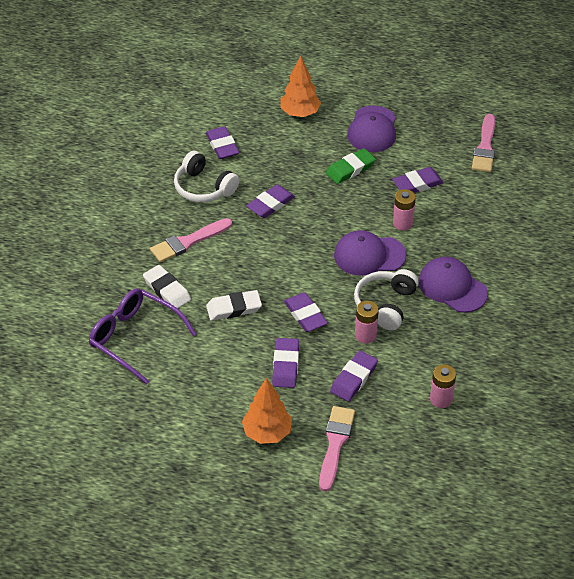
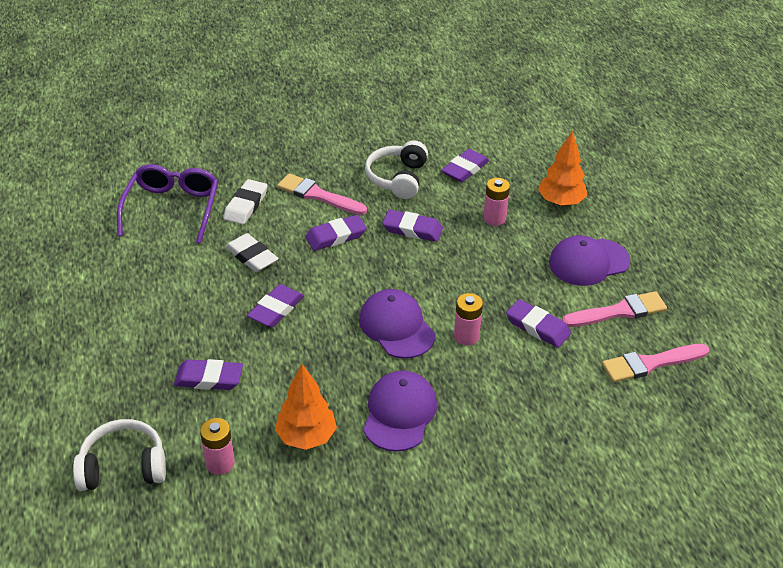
camera: 60 degrees right, 5 degrees down
orange tree [242,378,292,444] -> orange tree moved to [275,364,337,450]
purple eraser [272,338,299,388] -> purple eraser moved to [305,215,367,251]
pink brush [319,406,355,492] -> pink brush moved to [562,291,667,327]
green eraser [326,148,376,184] -> none
white headphones [354,269,419,330] -> white headphones moved to [73,419,166,491]
pink battery [355,301,379,344] -> pink battery moved to [483,178,510,226]

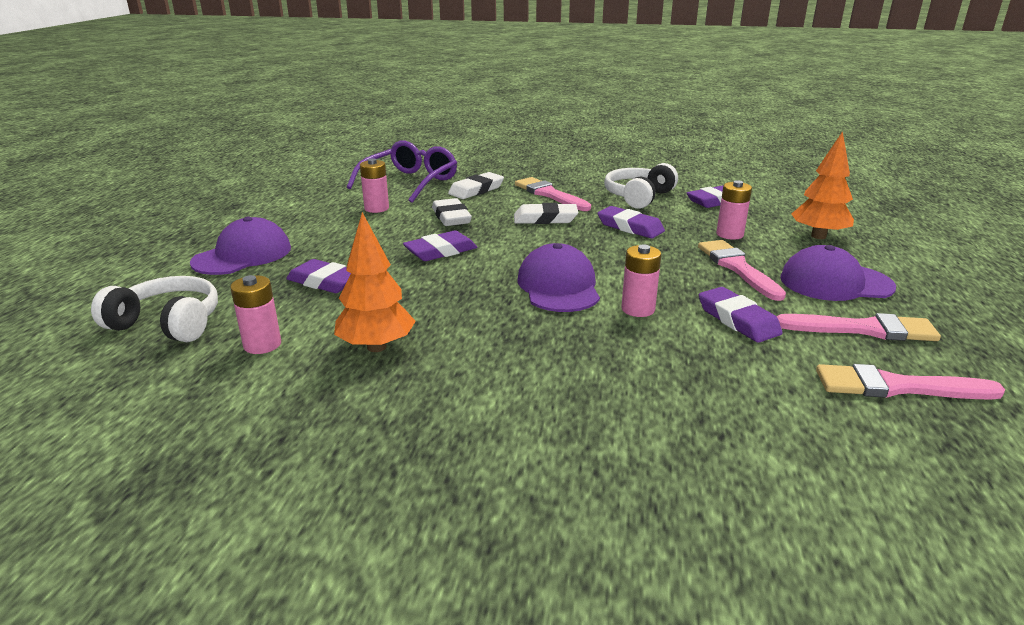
camera: 25 degrees right, 15 degrees down
purple eraser [305,215,367,251] -> white eraser [514,203,578,224]
purple cap [363,370,437,452] -> purple cap moved to [190,217,291,275]
none -> pink battery [360,158,389,213]
none -> pink brush [698,240,786,301]

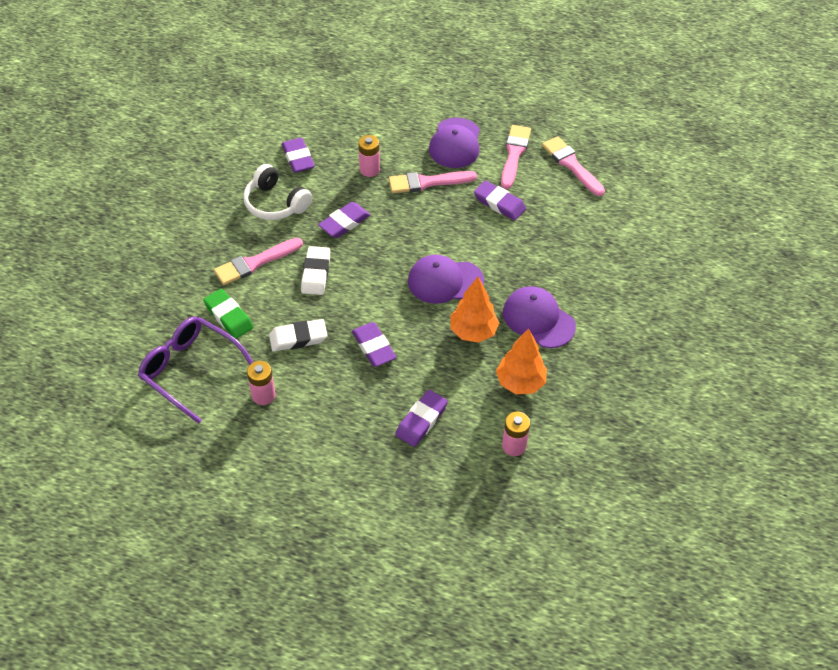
camera: 85 degrees left, 25 degrees up
white headphones [91,276,218,342] -> none
purple cap [190,217,291,275] -> purple cap moved to [503,286,576,348]
white eraser [448,172,504,199] -> green eraser [203,289,253,339]
pink battery [621,244,661,317] -> none
purple eraser [699,287,783,343] -> purple eraser turned 60 degrees clockwise [474,180,526,221]
orange tree [791,131,854,239] -> orange tree moved to [450,277,499,343]
pink brush [816,364,1005,400] -> pink brush turned 135 degrees clockwise [542,136,605,196]

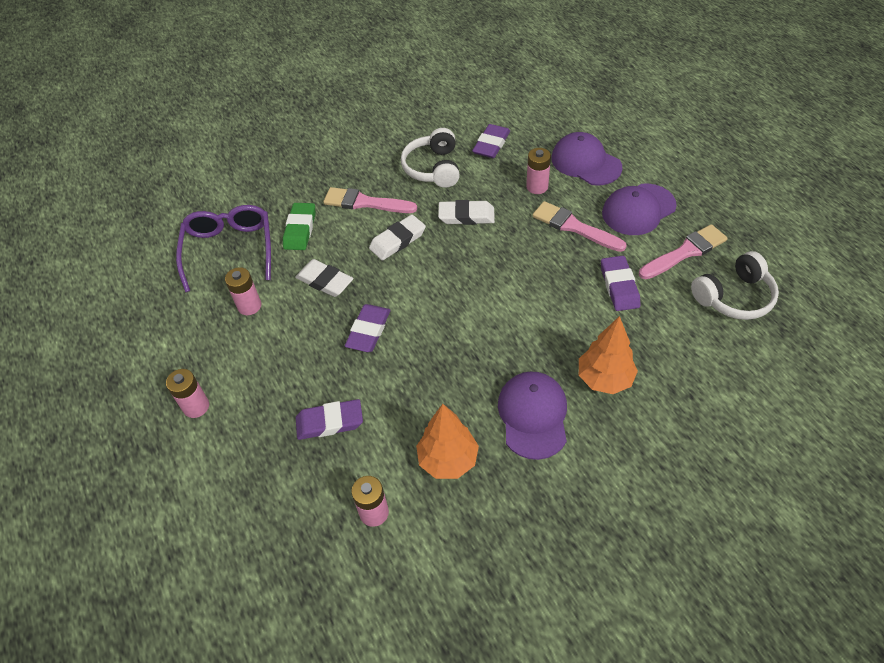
camera: 50 degrees right, 0 degrees up
purple eraser [318,202,370,238] -> white eraser [438,200,495,225]
purple cap [408,255,484,304] -> purple cap moved to [551,132,622,186]
orange tree [450,277,499,343] -> orange tree moved to [579,316,638,394]
pink brush [542,136,605,196] -> white headphones [691,251,779,320]
none -> pink battery [166,369,209,418]

